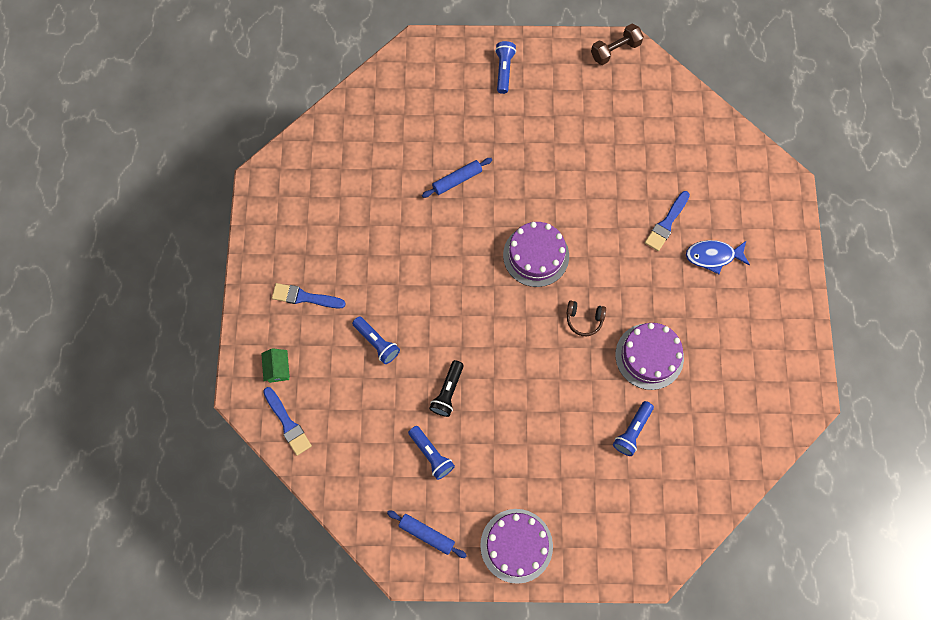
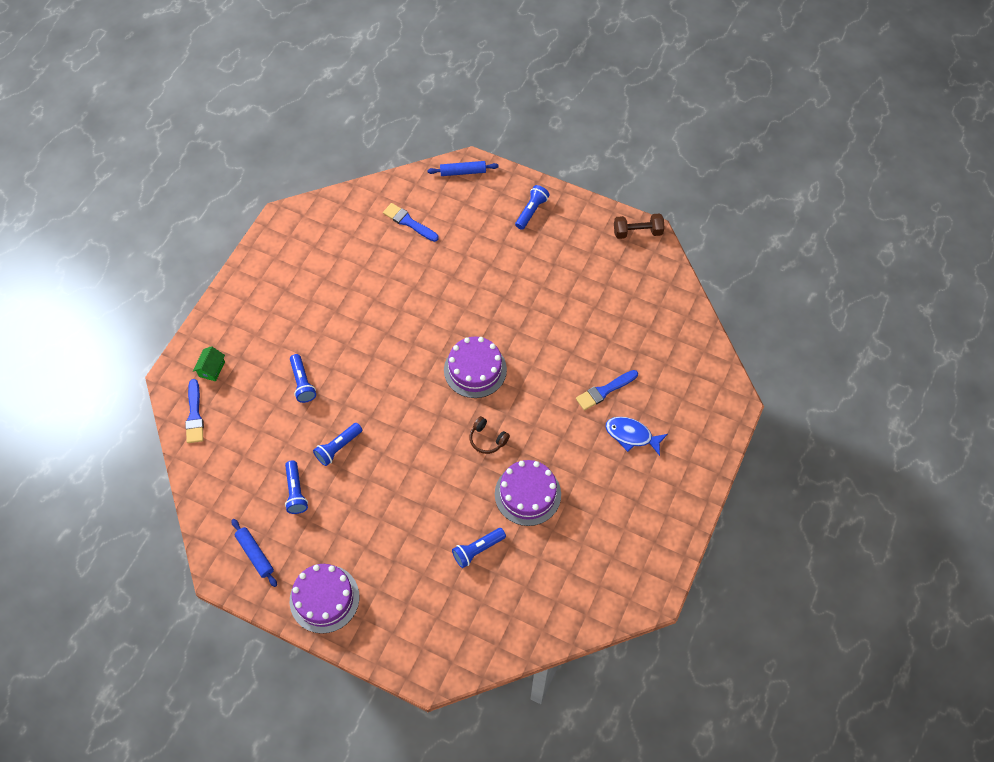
camera: 25 degrees right, 10 degrees down
blue brush [272,283,346,308] -> blue brush moved to [383,203,439,242]
blue rolling pin [422,158,492,198] -> blue rolling pin moved to [427,161,499,176]
black flashlight [429,360,464,417] -> blue flashlight [313,423,362,466]

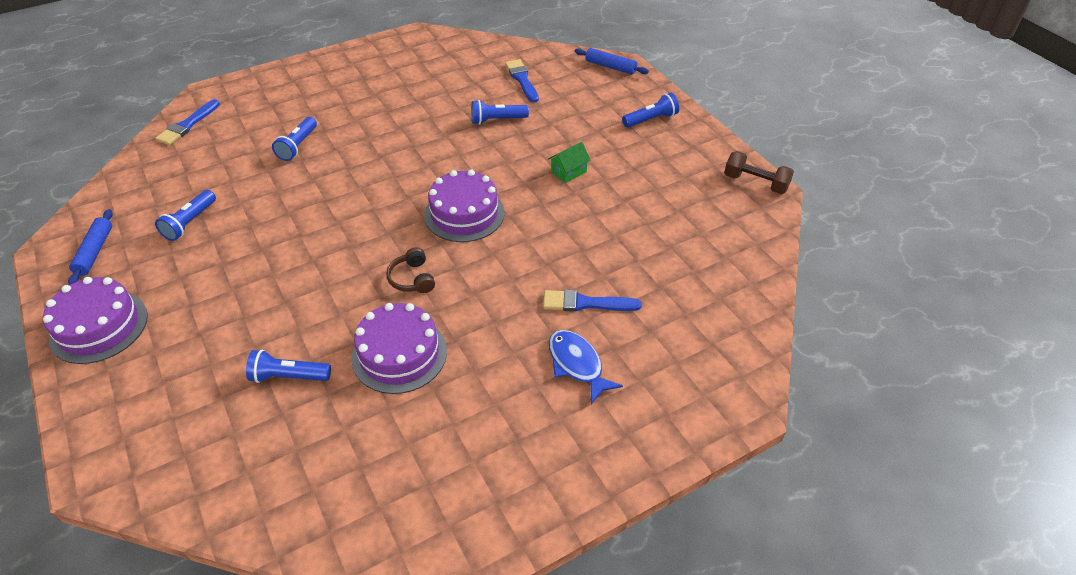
camera: 35 degrees right, 15 degrees down
green house [193,346,225,382] -> green house moved to [548,142,591,183]
blue flashlight [313,423,362,466] -> blue flashlight moved to [471,100,529,125]

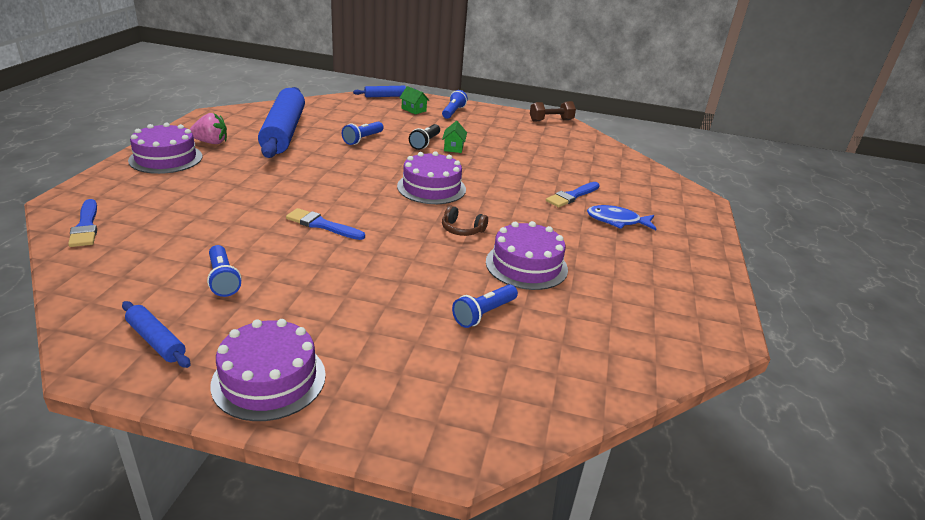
camera: 50 degrees left, 15 degrees down
blue flashlight [272,117,317,161] -> none
blue brush [505,59,539,103] -> blue brush moved to [286,208,365,240]
none -> purple cake [128,122,202,174]
none -> pink strawberry [190,113,227,144]
none -> blue rolling pin [258,87,305,158]
none -> green house [400,86,429,114]
none -> black flashlight [409,124,440,150]

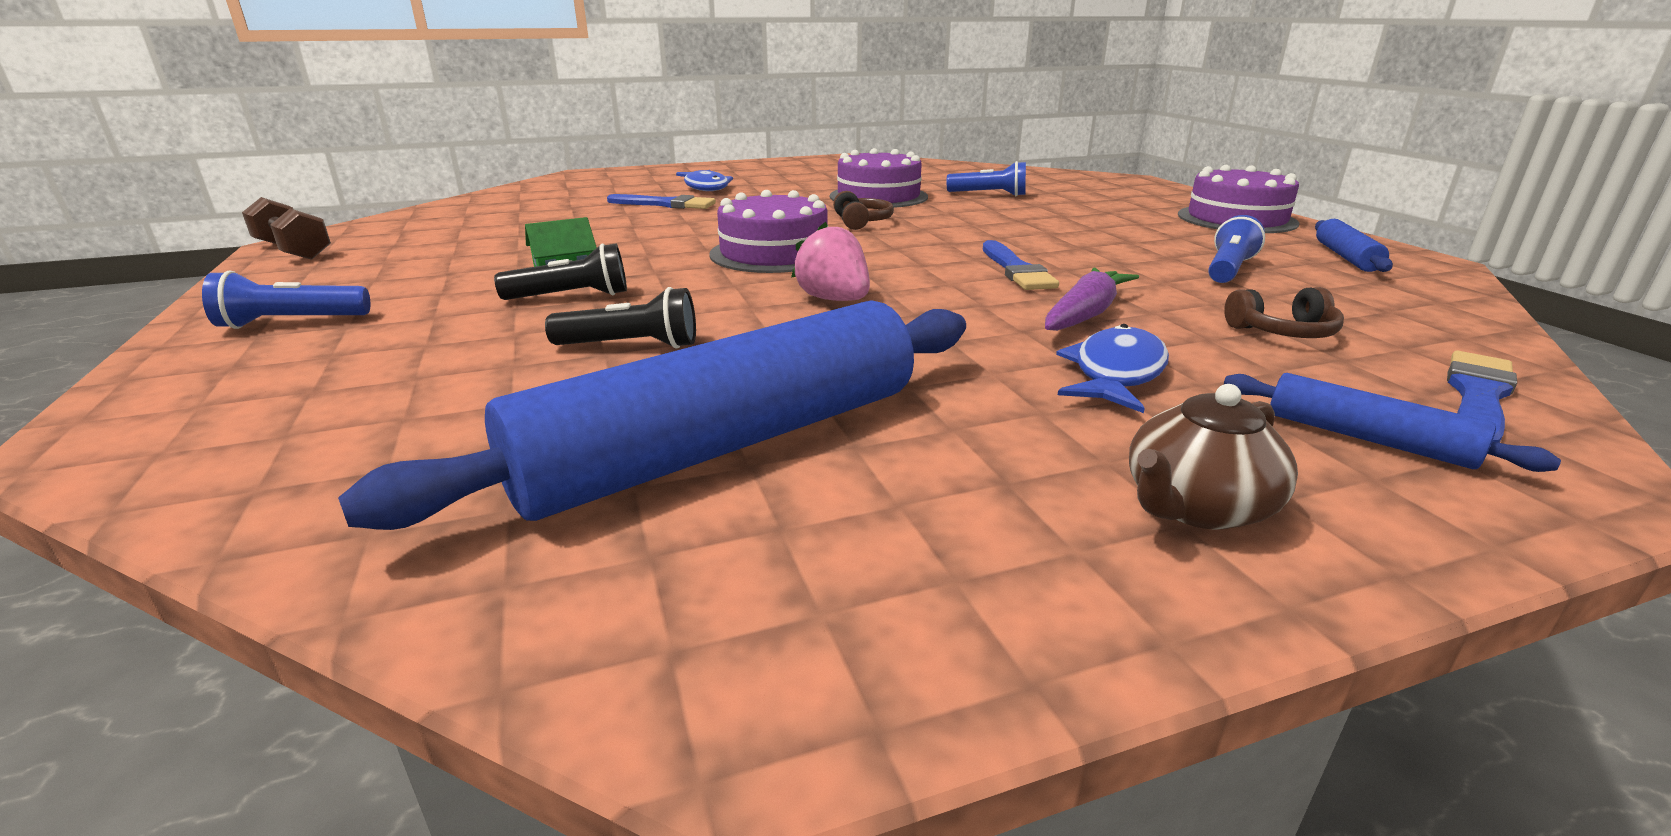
camera: 120 degrees left, 5 degrees down
purple cake [128,122,202,174] -> brown teapot [1129,384,1298,530]
pink strawberry [190,113,227,144] -> pink strawberry moved to [791,222,870,301]
blue flashlight [342,122,384,145] -> black flashlight [545,287,696,349]
blue rolling pin [353,86,414,97] -> blue rolling pin moved to [1224,373,1561,472]
green house [400,86,429,114] -> none
none -> purple carrot [1045,268,1139,331]
none -> blue fish [1056,324,1169,413]
none -> brown headphones [1224,287,1344,338]

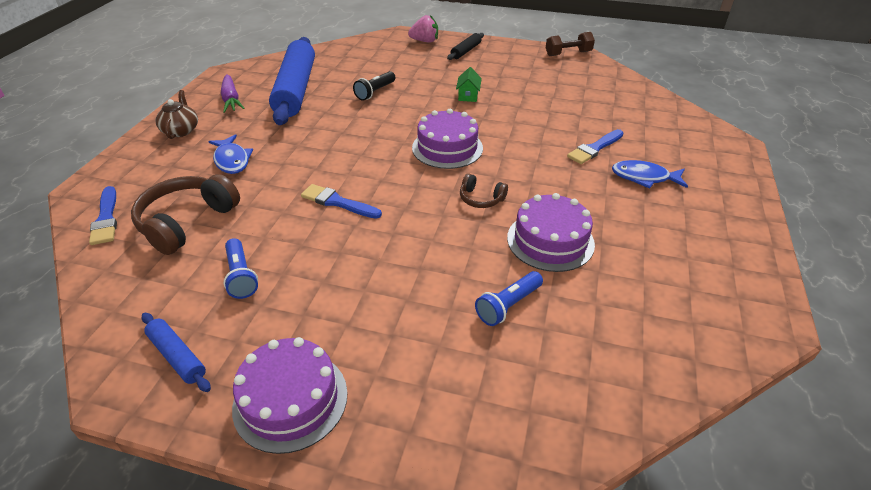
camera: 125 degrees right, 15 degrees up
blue flashlight [202,271,370,329] -> black rolling pin [447,33,484,60]
black flashlight [494,243,627,300] -> none
pink strawberry [791,222,870,301] -> pink strawberry moved to [408,15,438,42]
purple carrot [1045,268,1139,331] -> purple carrot moved to [221,74,245,113]
brown headphones [1224,287,1344,338] -> brown headphones [131,174,240,255], size x1.95
blue rolling pin [1224,373,1561,472] -> none

